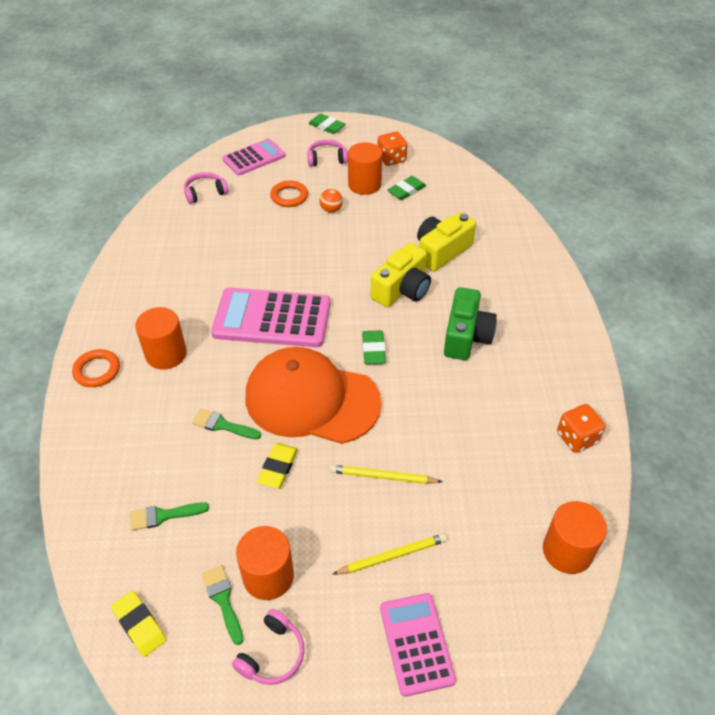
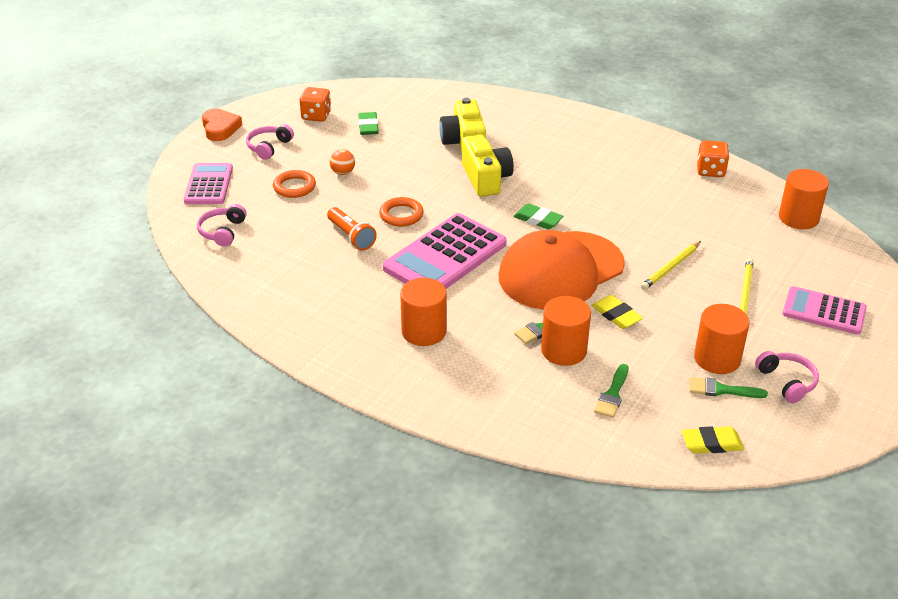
camera: 55 degrees left, 10 degrees down
orange ring [72,349,120,387] -> orange ring moved to [379,197,424,227]
green eraser [308,114,345,134] -> orange heart [202,108,242,141]
orange cylinder [348,142,382,195] -> orange cylinder moved to [541,296,591,366]
green camera [444,287,497,360] -> none
none -> orange flashlight [327,207,377,250]

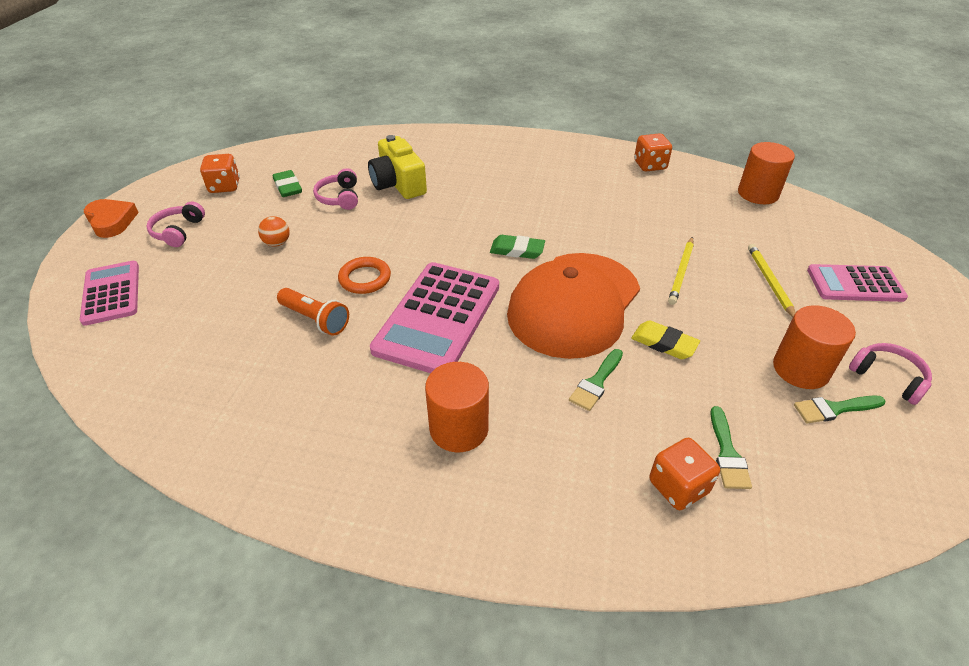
camera: 20 degrees left, 5 degrees up
pink headphones [197,204,247,247] -> pink headphones moved to [313,168,358,210]
orange ring [273,170,316,198] -> none
yellow camera [462,134,514,197] -> none
orange cylinder [541,296,591,366] -> none
yellow eraser [682,426,744,454] -> none
none -> orange dice [649,438,720,510]

